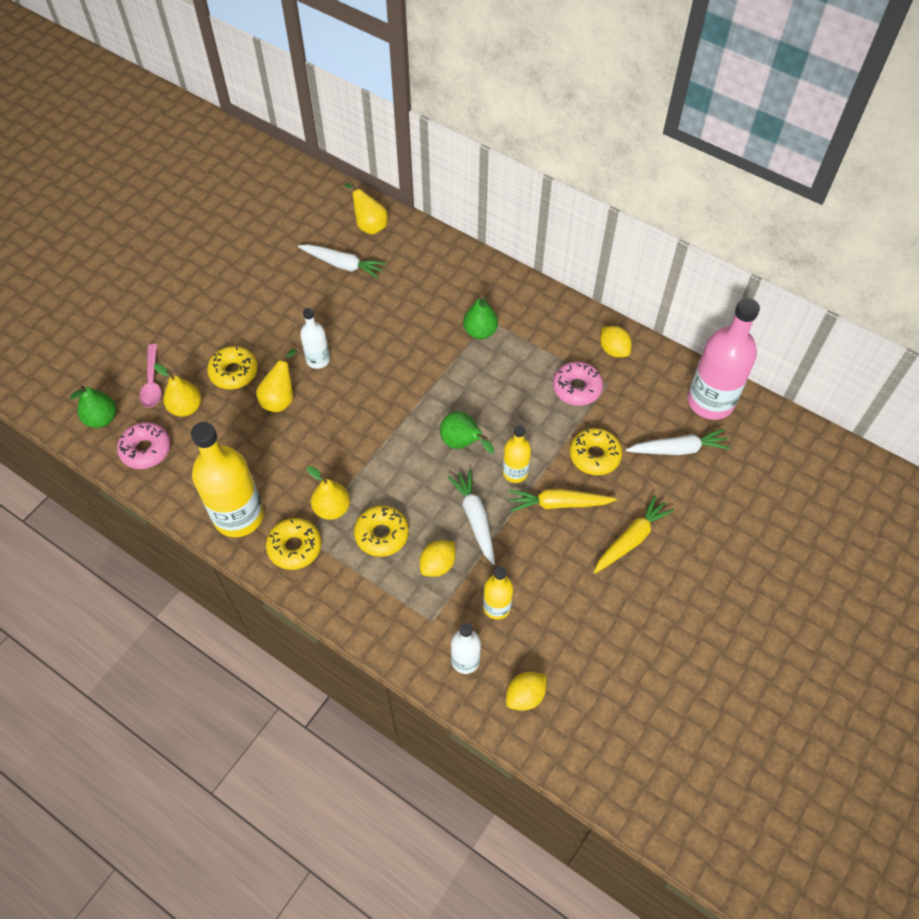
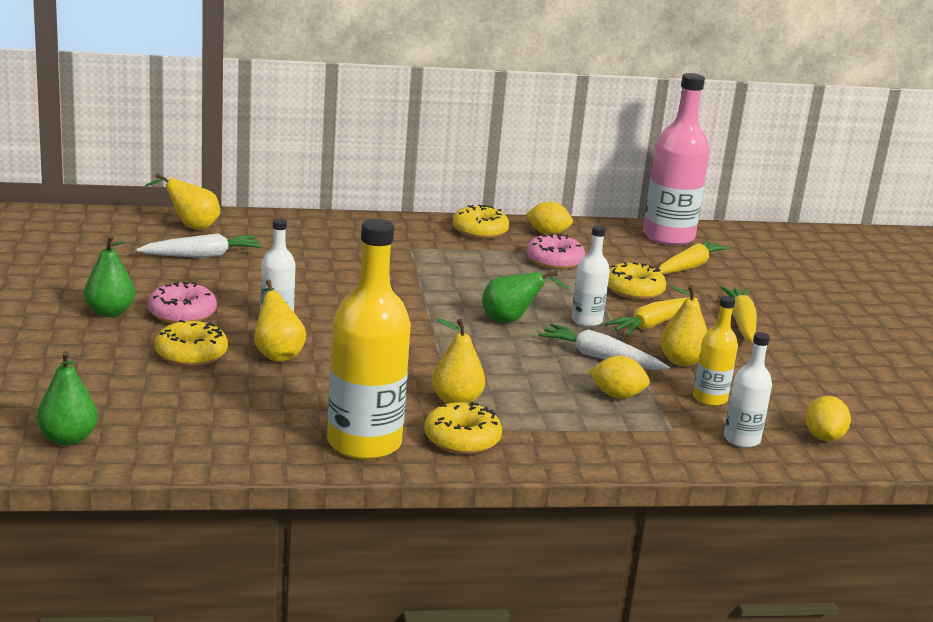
camera: 45 degrees left, 35 degrees down
pink donut [117,422,171,469] -> pink donut moved to [148,282,217,324]
pink spoon [139,344,162,408] -> none
yellow pear [154,364,201,417] -> yellow pear moved to [660,285,707,366]
yellow donut [354,505,409,557] -> yellow donut moved to [453,205,509,239]
yellow lemon [420,540,456,577] -> yellow lemon turned 75 degrees counterclockwise [589,356,650,399]
green pear [463,295,498,339] -> green pear moved to [84,235,135,317]
yellow bottle [503,425,531,483] -> white bottle [571,225,610,327]
white carrot [626,429,730,455] -> yellow carrot [658,240,730,274]

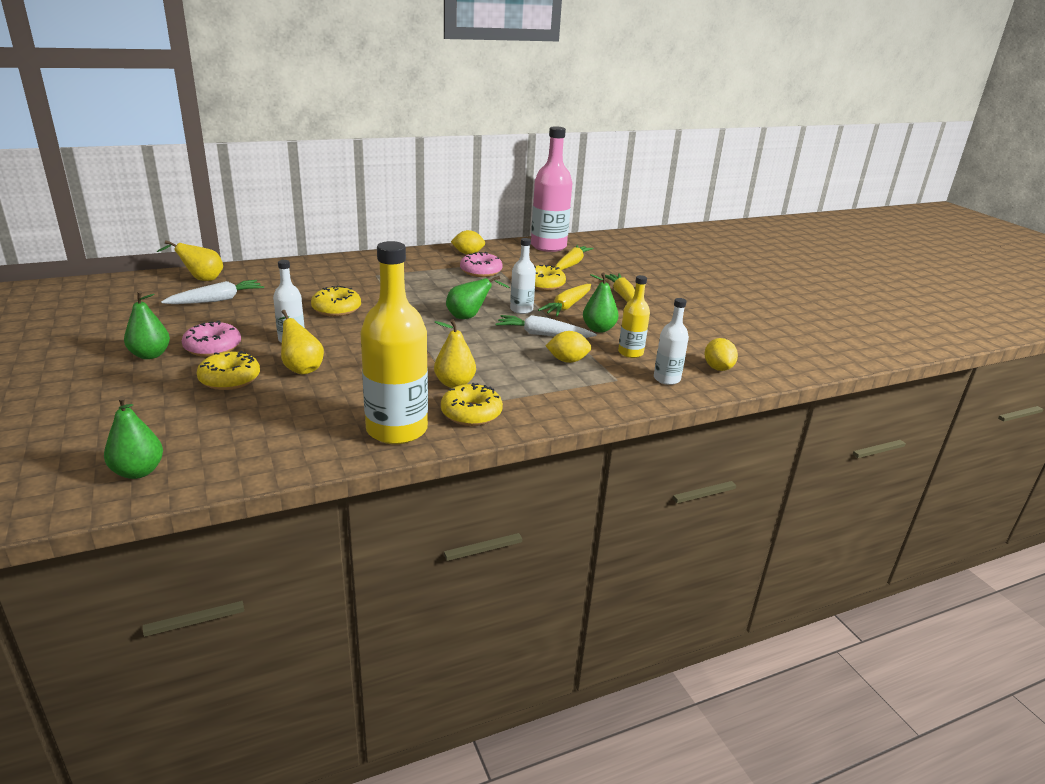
camera: 15 degrees left, 5 degrees up
yellow donut [453,205,509,239] -> yellow donut moved to [311,286,361,316]
yellow pear [660,285,707,366] -> green pear [583,272,619,333]

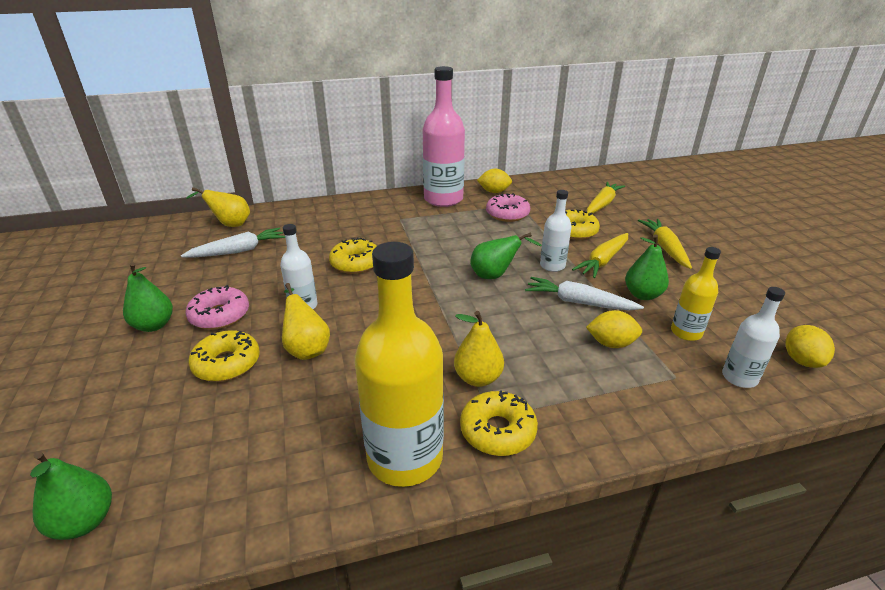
camera: 10 degrees right, 5 degrees up
pink bottle [531,126,572,252] -> pink bottle moved to [423,66,465,207]

